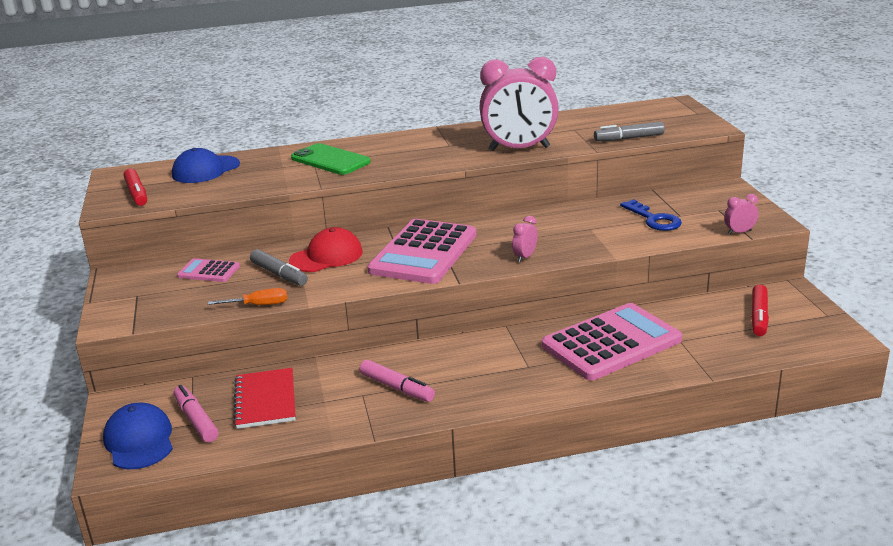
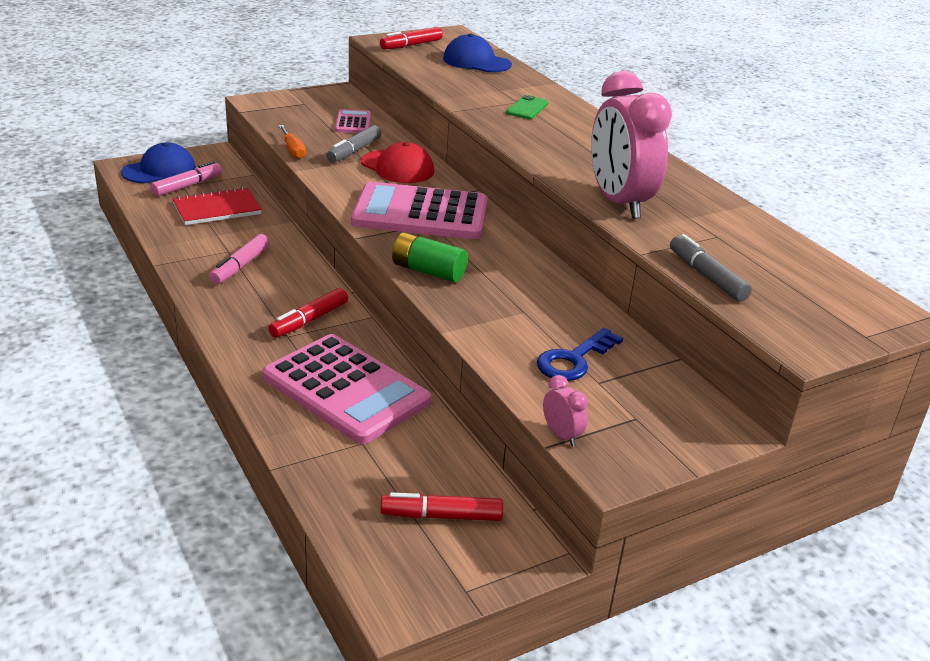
camera: 70 degrees right, 5 degrees up
green phone [291,143,371,175] -> green phone [506,95,549,119], size x0.60
pink clock [512,216,538,262] -> green battery [392,232,468,283]
none -> red marker [269,288,348,338]

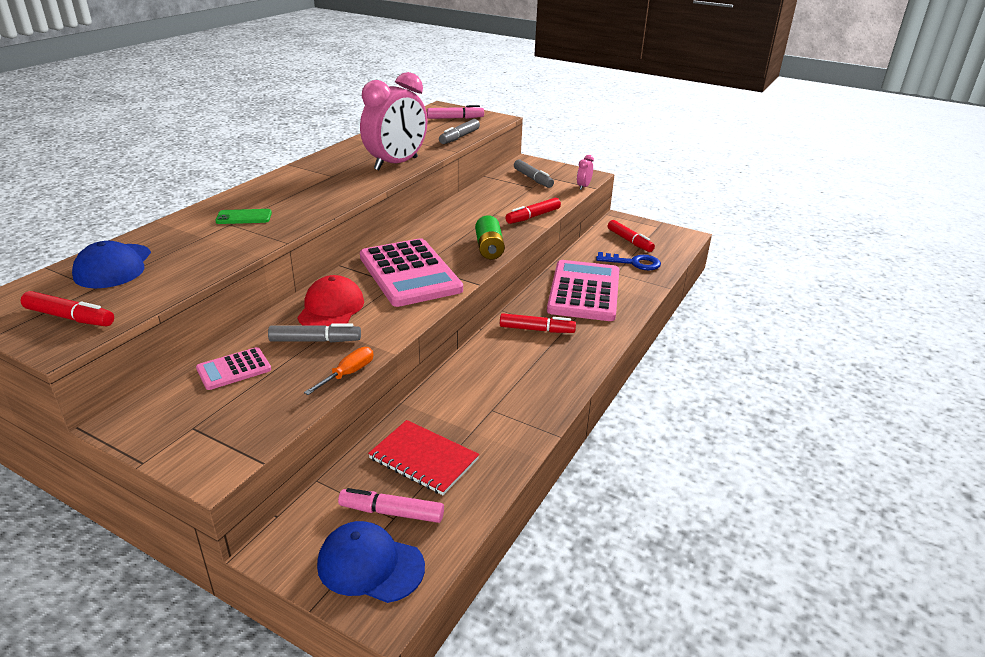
camera: 120 degrees left, 0 degrees up
pink marker [209,234,270,284] -> pink marker moved to [427,105,484,119]
blue key [537,328,623,381] -> blue key moved to [596,252,661,270]
none -> red marker [505,198,561,224]
none -> grey marker [514,159,554,188]

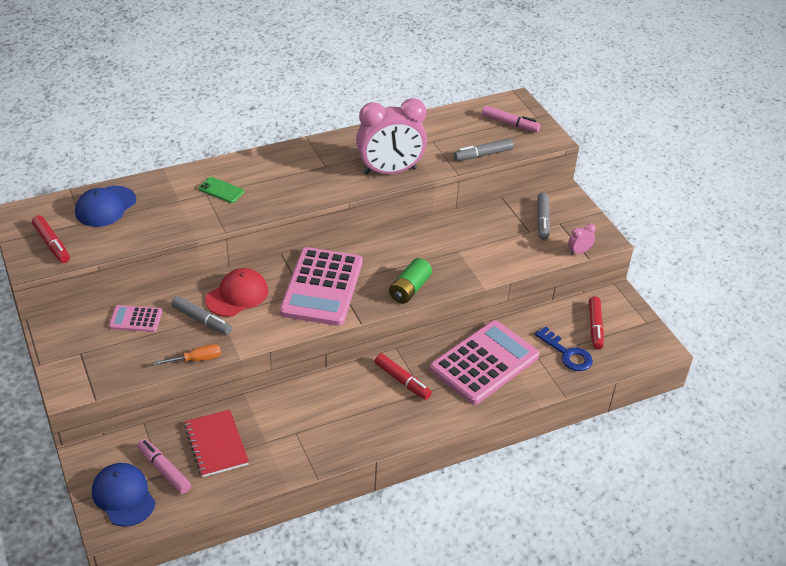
camera: 35 degrees right, 10 degrees up
red marker [505,198,561,224] -> none

